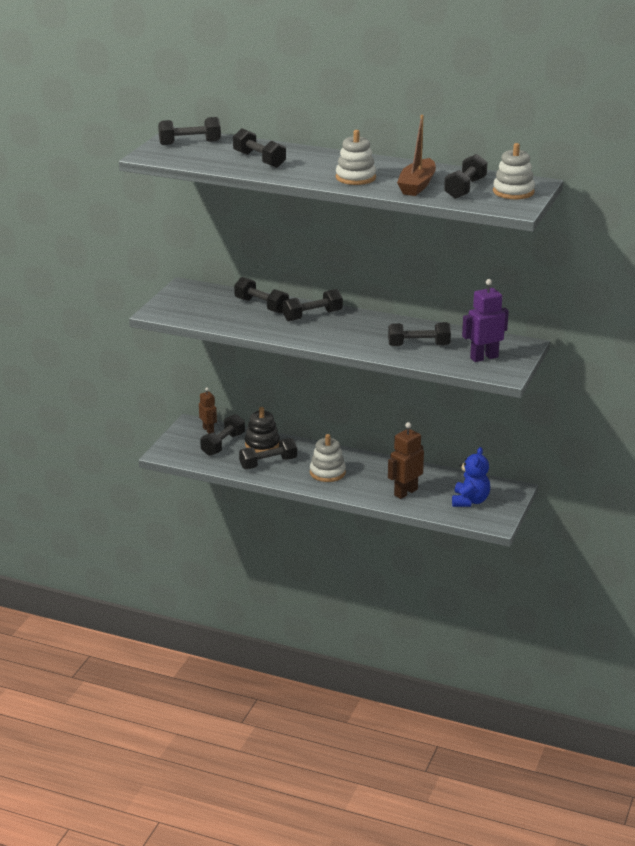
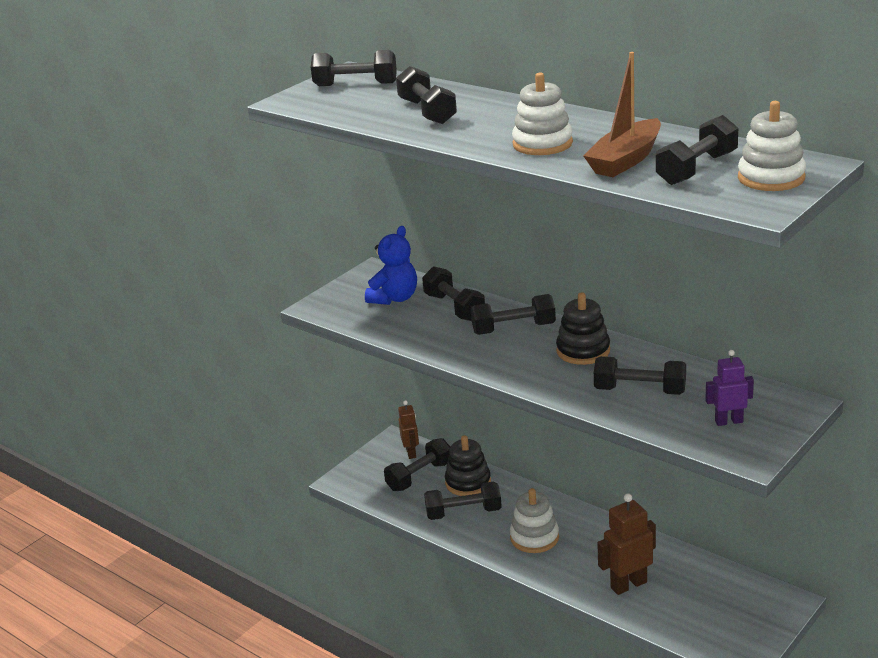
camera: 20 degrees right, 0 degrees up
blue teddy bear [452,447,490,507] -> blue teddy bear moved to [365,226,417,305]
purple robot [462,279,509,362] -> purple robot [705,350,754,426], size x0.64
none -> black stacking toy [556,292,610,365]

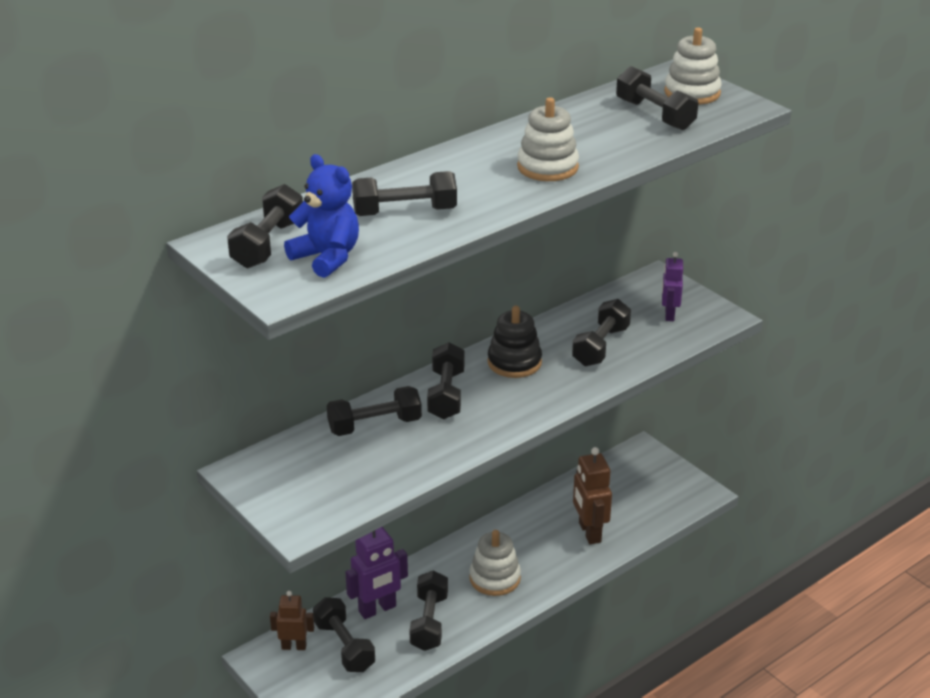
camera: 80 degrees left, 5 degrees up
blue teddy bear [365,226,417,305] -> blue teddy bear moved to [284,154,359,278]
black stacking toy [445,435,491,496] -> purple robot [345,527,408,619]
brown boat [583,52,661,177] -> none

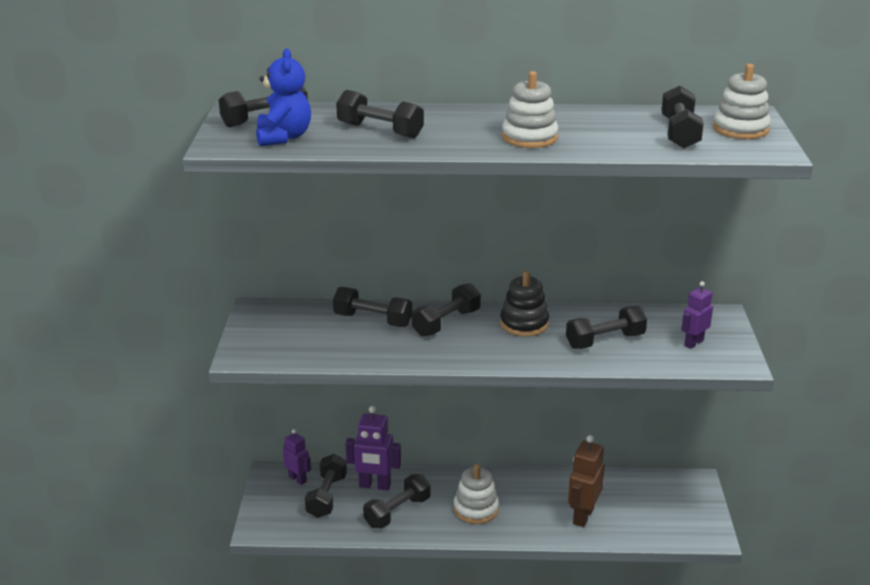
camera: 40 degrees right, 5 degrees down
brown robot [270,591,314,650] -> purple robot [283,429,311,485]

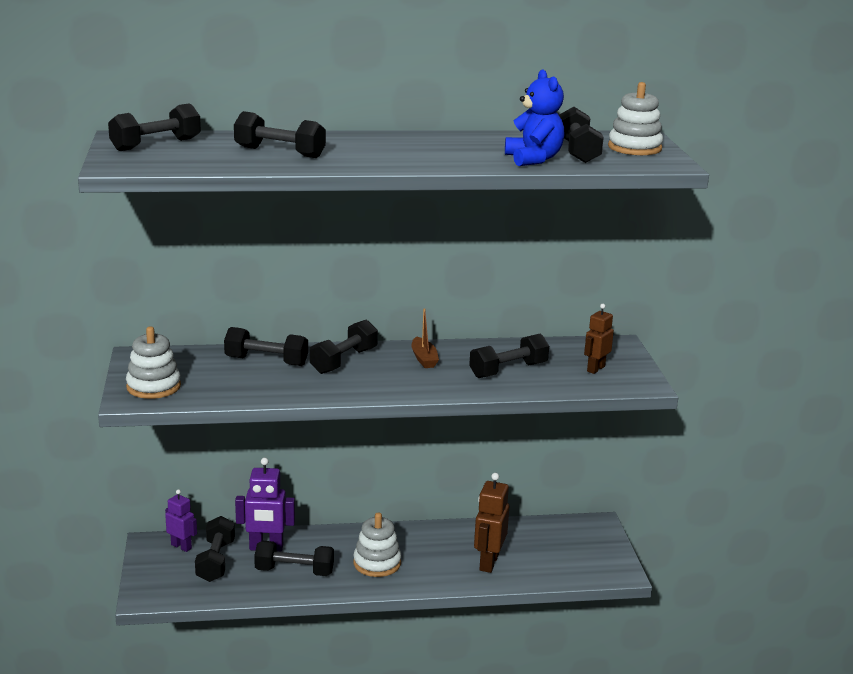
camera: 10 degrees left, 5 degrees down
blue teddy bear [256,48,311,146] -> blue teddy bear moved to [505,70,564,166]
black dumbbell [363,474,431,529] -> black dumbbell turned 60 degrees clockwise [254,541,334,576]
black stacking toy [500,271,549,336] -> brown boat [412,308,439,368]
white stacking toy [502,71,559,148] -> white stacking toy moved to [126,326,181,399]
purple robot [681,281,713,349] -> brown robot [584,304,614,374]

